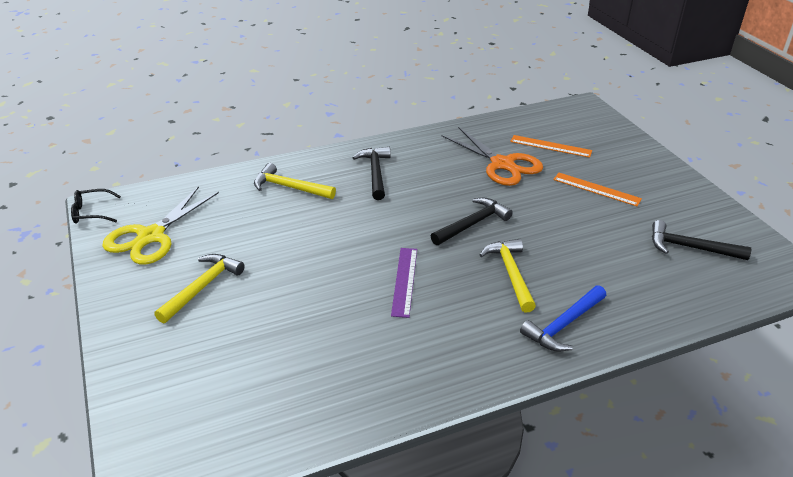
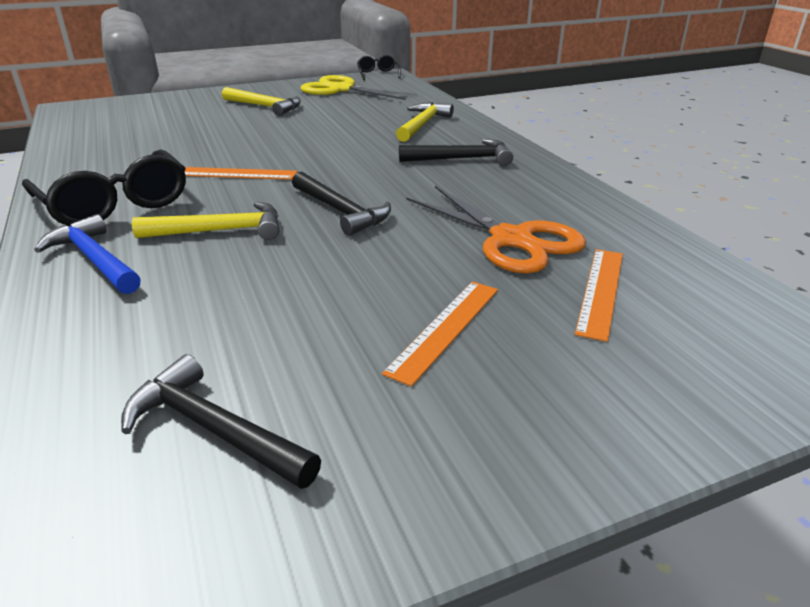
camera: 90 degrees right, 5 degrees down
purple ruler [391,248,417,318] -> orange ruler [185,167,298,180]
orange scissors [442,127,543,186] -> orange scissors turned 90 degrees counterclockwise [407,186,586,274]
black hammer [652,220,751,260] -> black hammer turned 75 degrees counterclockwise [121,354,321,489]
none -> black glasses [22,150,186,227]

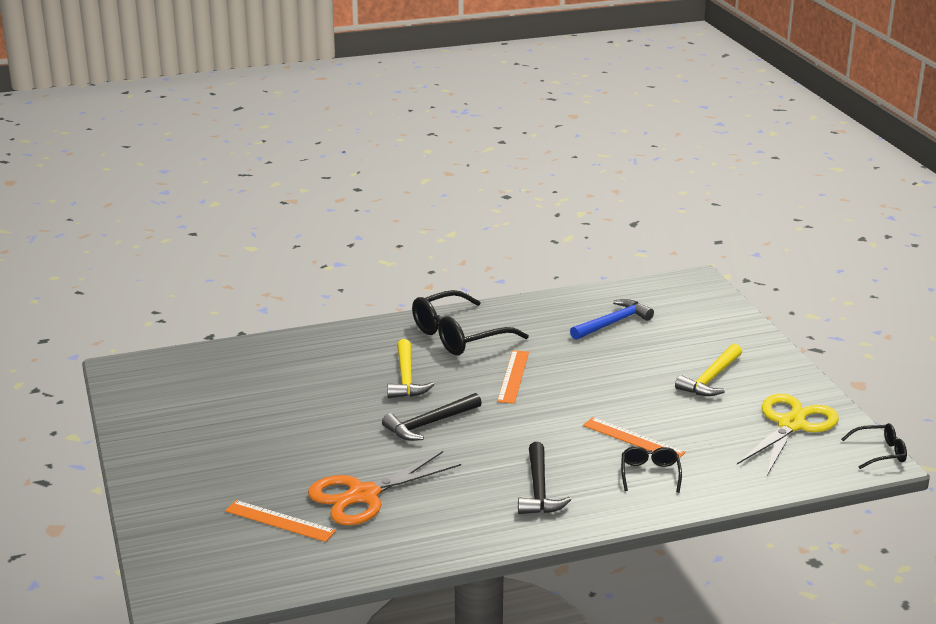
camera: 95 degrees right, 5 degrees down
blue hammer [34,214,141,294] -> blue hammer moved to [570,299,654,340]
black hammer [121,354,321,489] -> none
orange ruler [382,281,498,387] -> orange ruler moved to [583,417,686,459]
yellow hammer [396,102,454,142] -> black glasses [621,446,682,493]

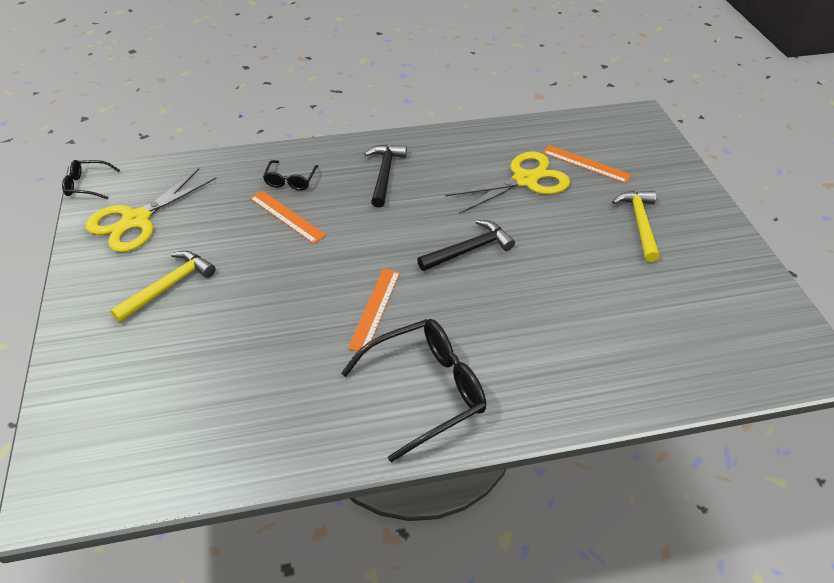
camera: 175 degrees left, 20 degrees up
orange scissors [308,451,461,525] -> yellow scissors [445,152,570,214]
yellow hammer [387,339,435,398] -> yellow hammer moved to [612,191,660,262]
blue hammer [570,299,654,340] -> none

